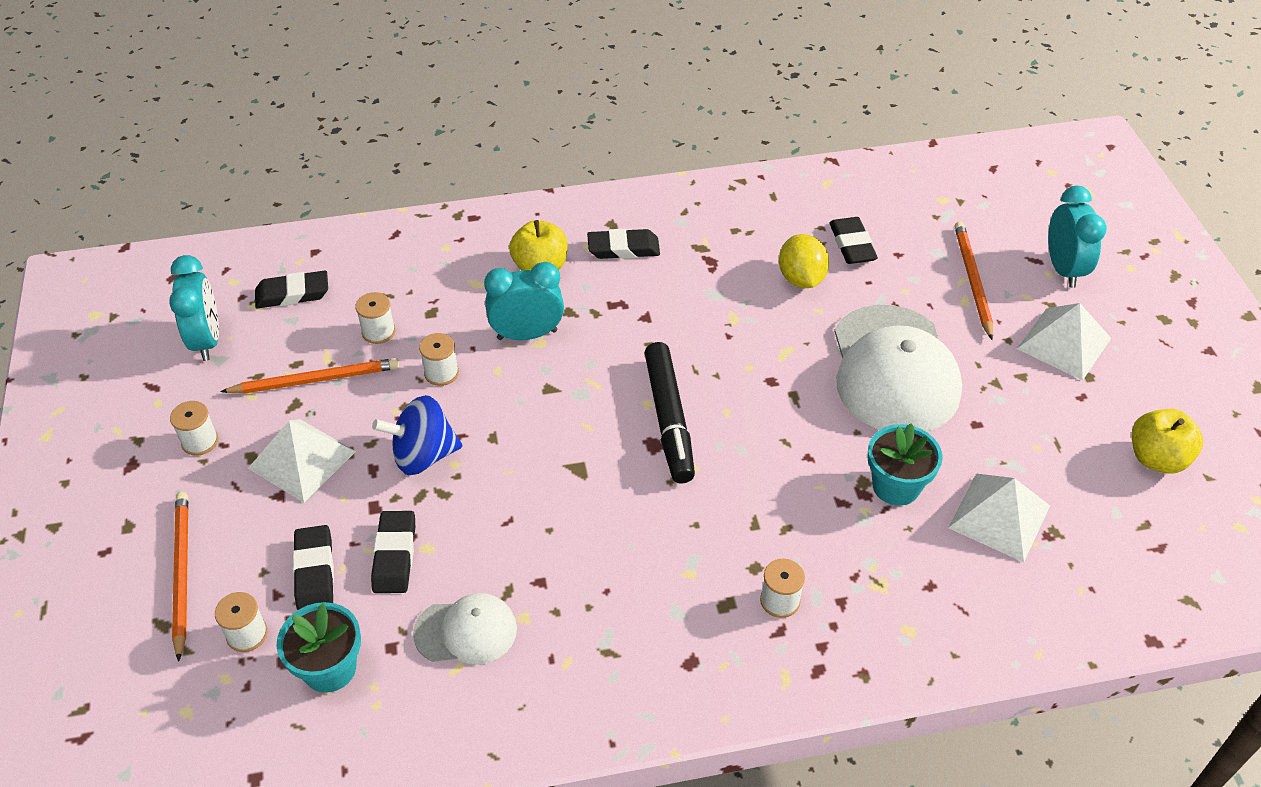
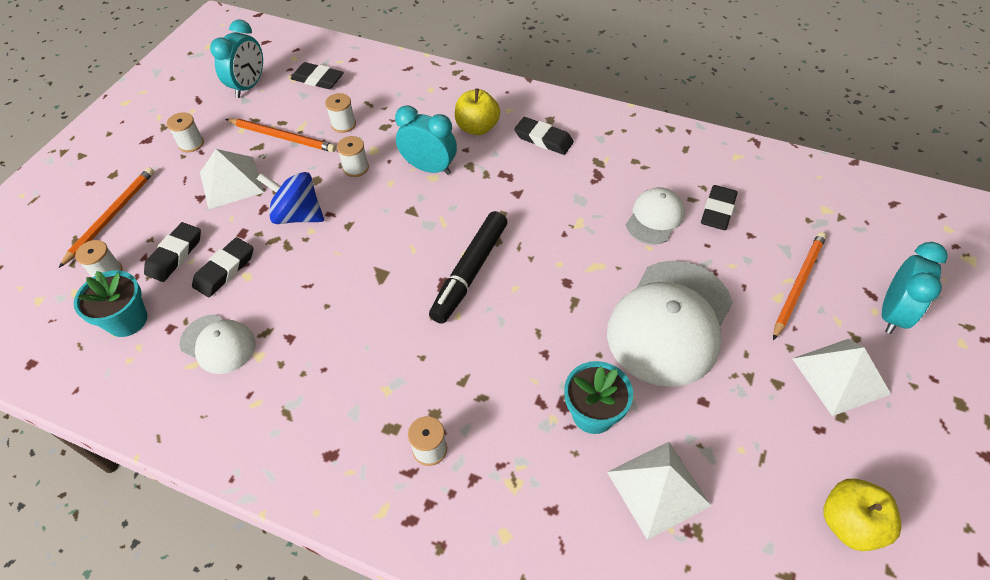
camera: 35 degrees right, 5 degrees up
yellow lemon [779,234,829,288] -> white cap [626,187,685,245]

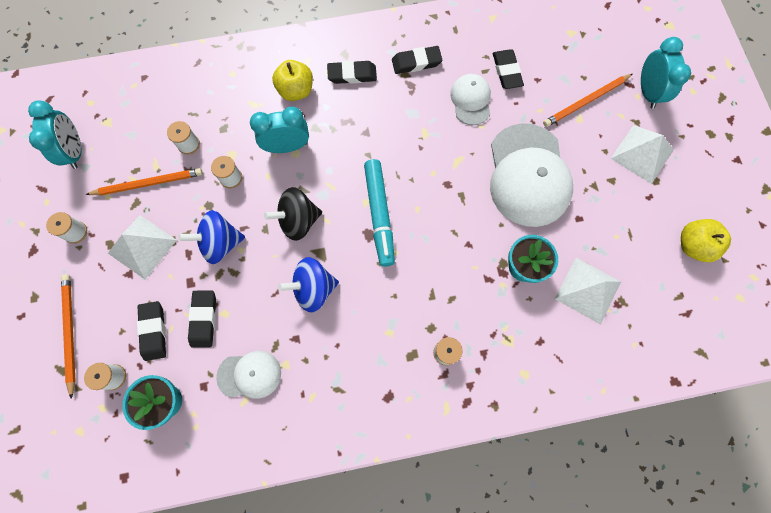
camera: 35 degrees left, 20 degrees up
black eraser [291,62,344,89] -> black eraser moved to [392,46,442,74]
black marker [429,211,507,324] -> turquoise marker [364,159,395,267]
orange pencil [773,232,827,340] -> orange pencil turned 120 degrees counterclockwise [543,74,632,127]
none -> black spinning top [264,187,322,241]
none -> blue spinning top [278,257,339,312]

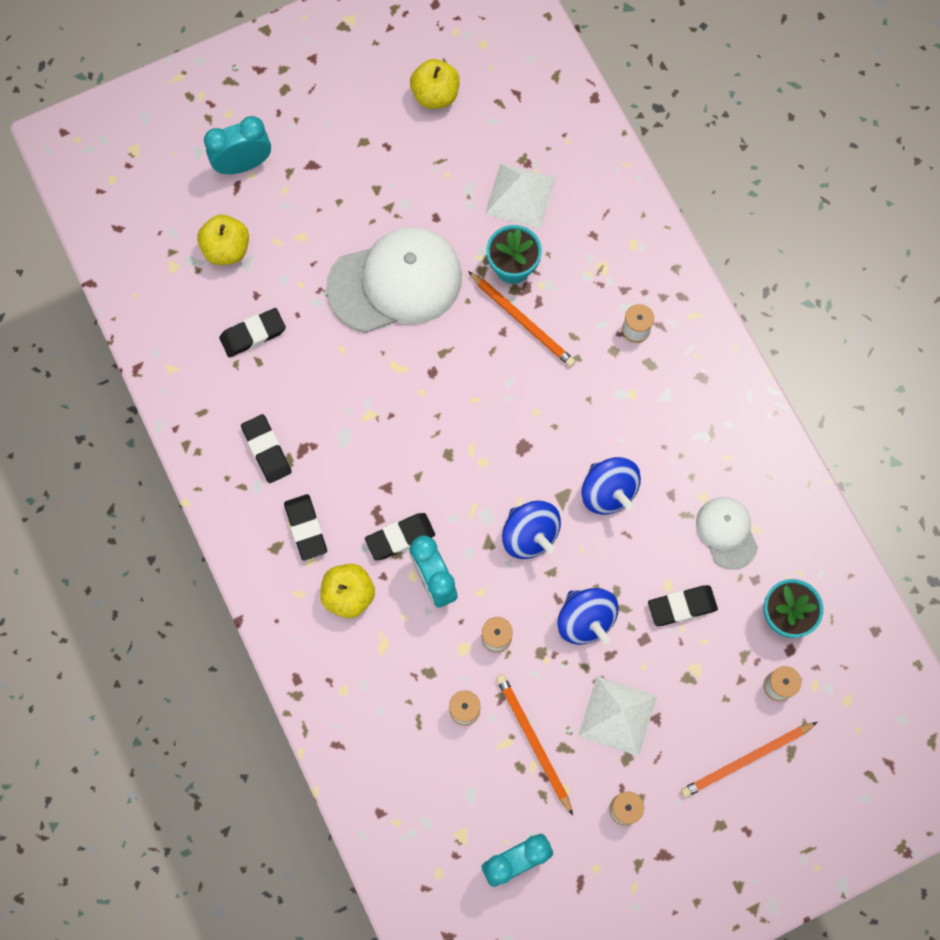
camera: 105 degrees left, 0 degrees up
black eraser [137,301,166,361] -> black eraser moved to [365,513,435,561]
black spinning top [264,187,322,241] -> blue spinning top [502,501,561,559]
turquoise marker [364,159,395,267] -> none
white cap [450,74,491,125] -> none
orange pencil [543,74,632,127] -> orange pencil moved to [468,271,576,367]
white pyramid [611,125,674,184] -> none
none -> yellow apple [197,214,249,265]

